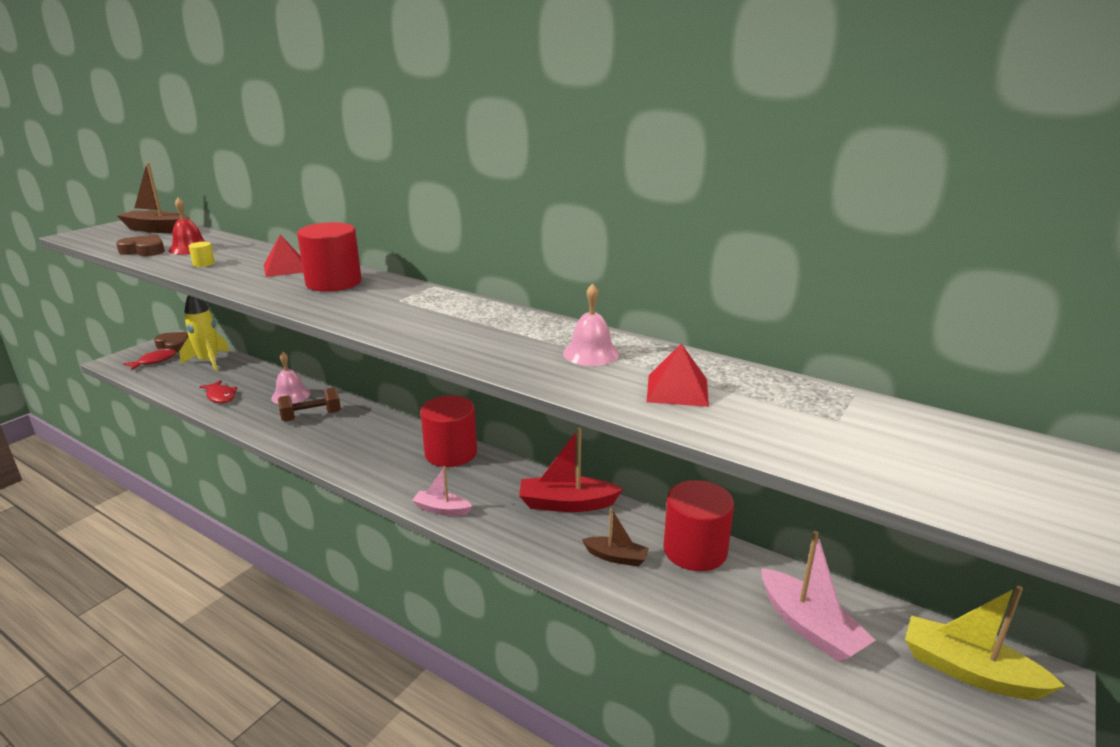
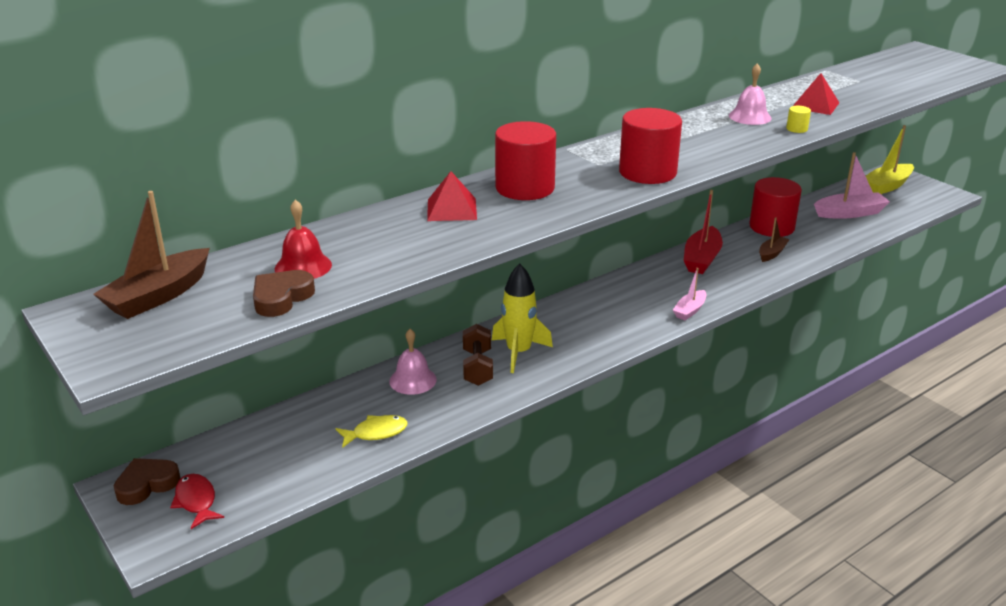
camera: 70 degrees left, 5 degrees up
yellow rocket [179,295,230,371] -> yellow rocket moved to [492,264,553,373]
yellow cylinder [189,242,215,267] -> yellow cylinder moved to [786,106,811,133]
red fish [199,380,237,403] -> yellow fish [336,415,408,448]
red cylinder [420,396,477,467] -> red cylinder moved to [619,108,682,184]

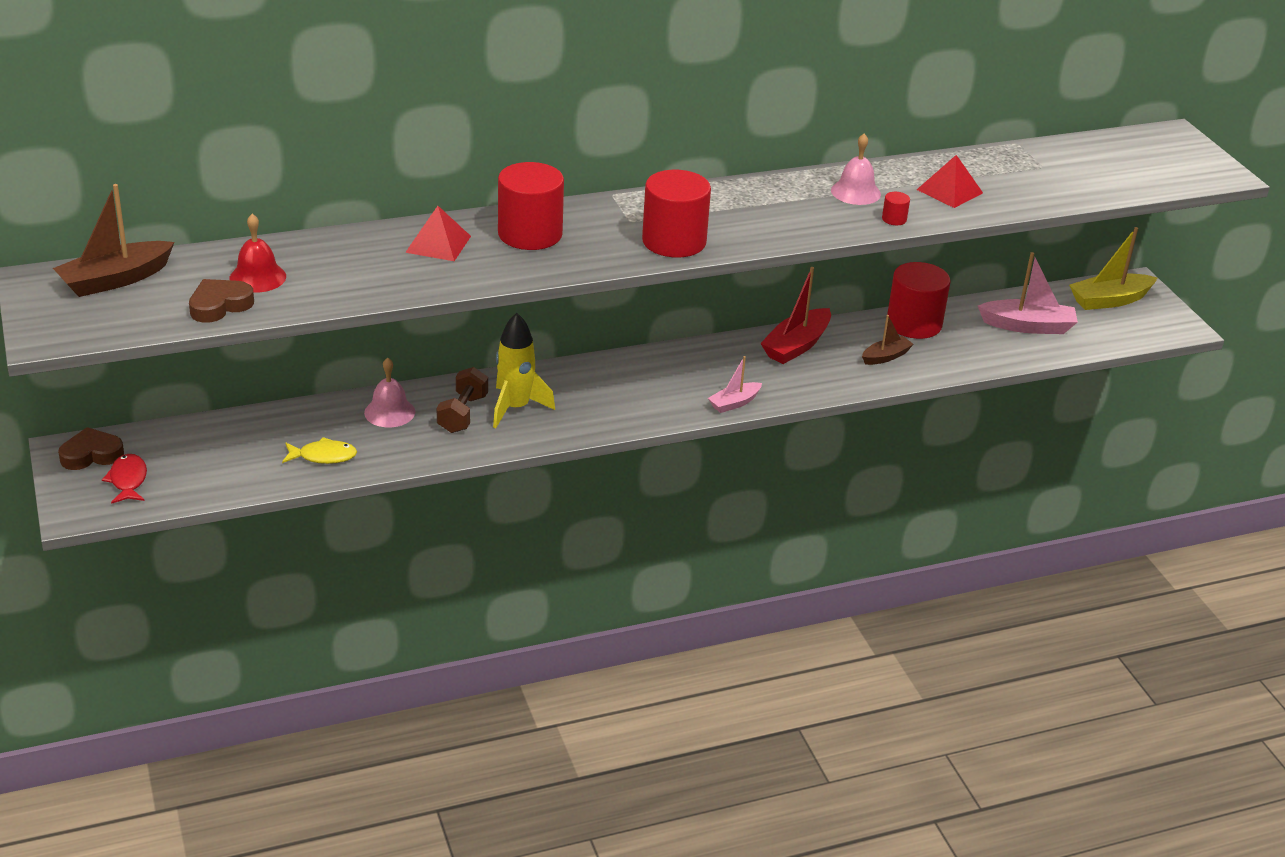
camera: 15 degrees right, 5 degrees up
yellow cylinder [786,106,811,133] -> red cylinder [882,192,910,225]

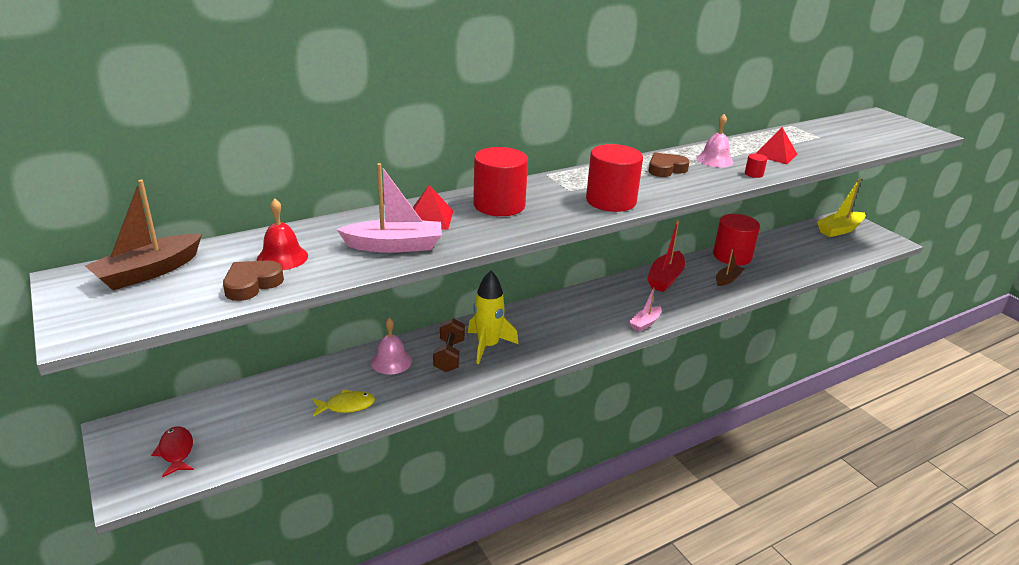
camera: 10 degrees left, 5 degrees down
brown heart [58,427,124,470] -> brown heart moved to [649,153,690,177]
pink boat [978,252,1078,334] -> pink boat moved to [336,163,442,253]

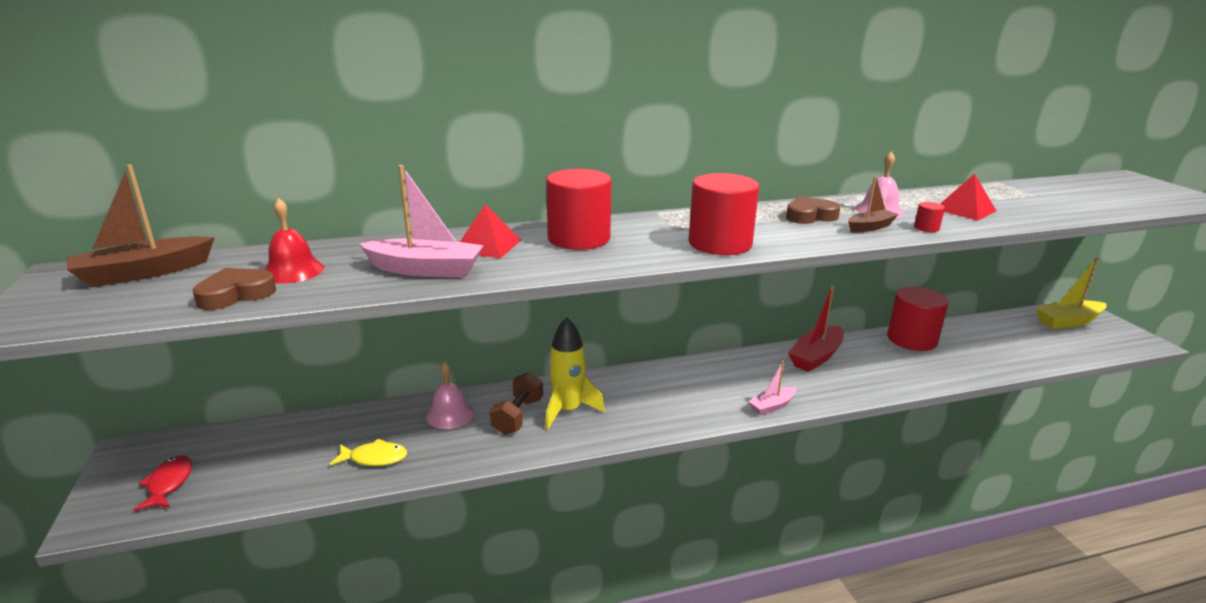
camera: 15 degrees right, 5 degrees down
brown boat [716,249,744,286] -> brown boat moved to [848,176,899,233]

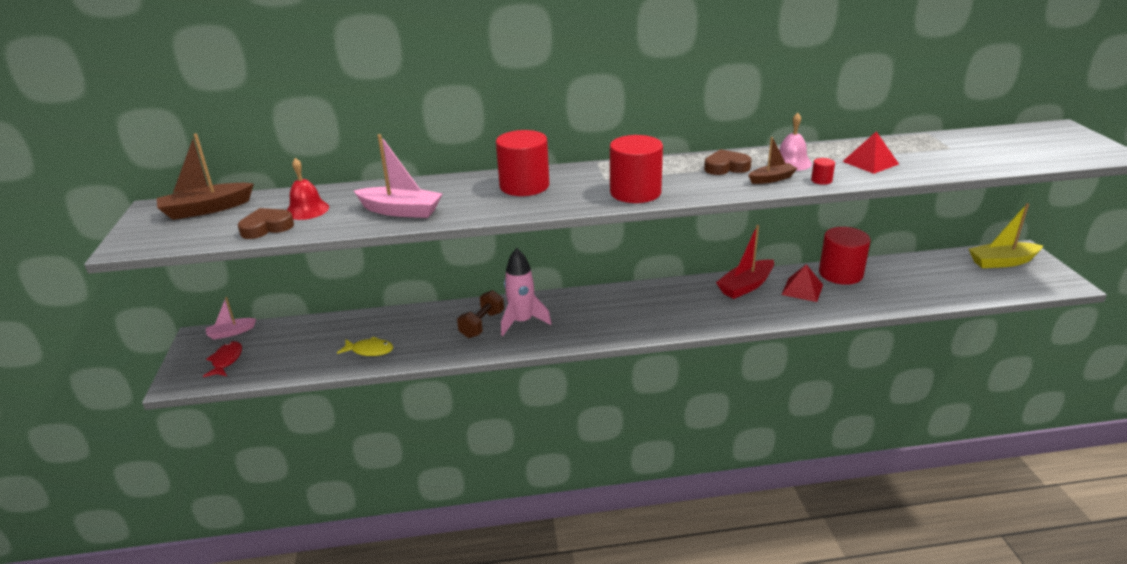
camera: 10 degrees right, 5 degrees up
pink bell [426,361,474,429] -> none
red pyramid [460,204,521,258] -> red pyramid moved to [781,264,823,302]
yellow rocket [545,317,605,430] -> pink rocket [501,248,552,336]
pink boat [748,361,796,415] -> pink boat moved to [206,297,256,340]

